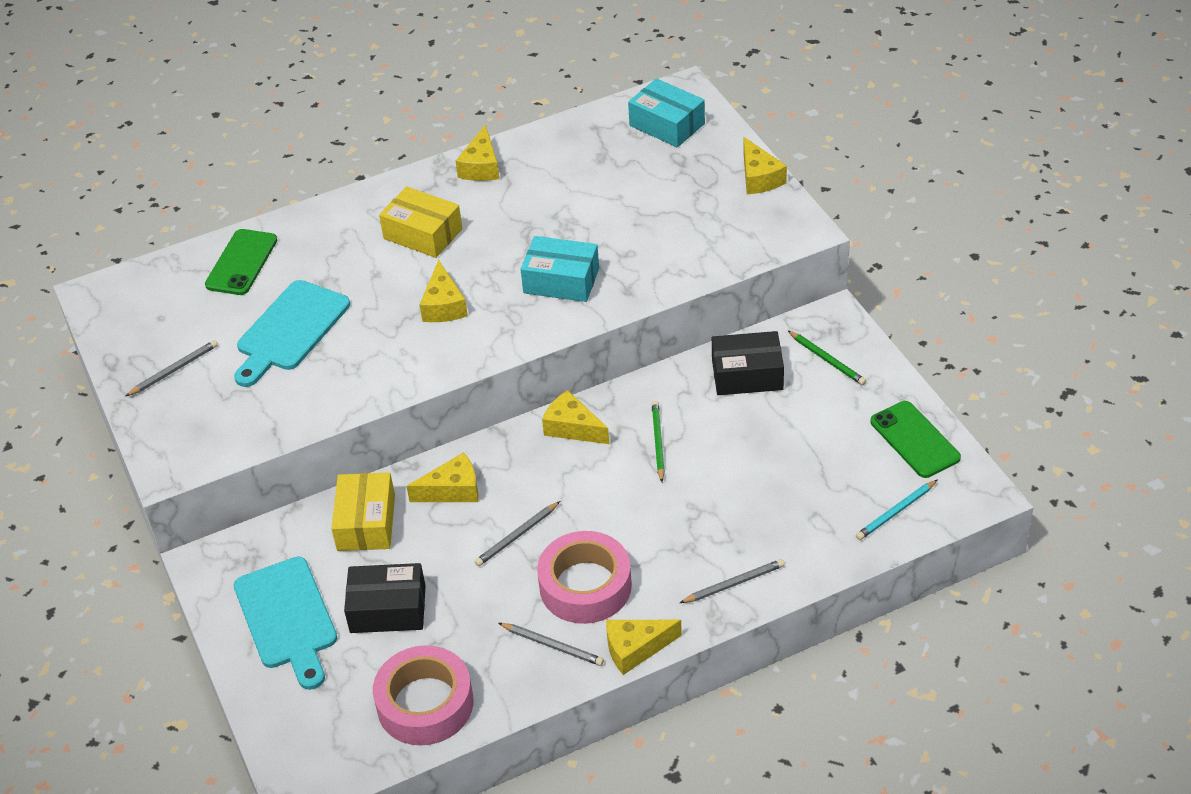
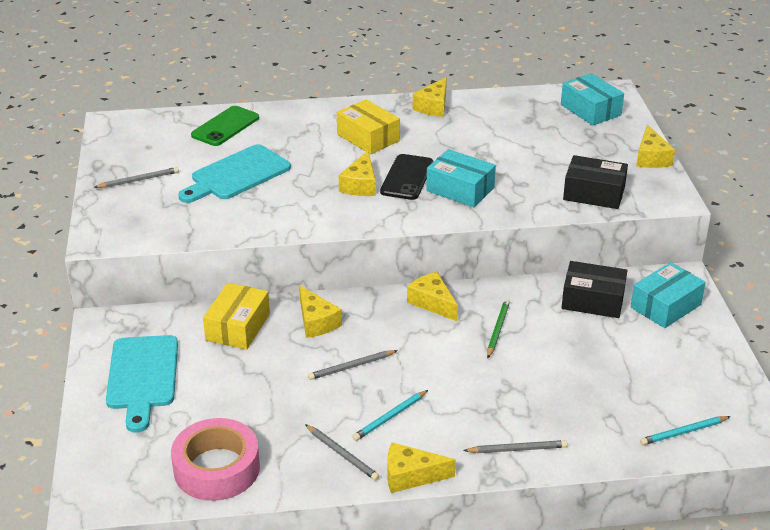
camera: 15 degrees right, 10 degrees down
black box [344,563,426,633] -> black box moved to [563,155,628,209]
yellow cheese [406,452,478,502] -> yellow cheese turned 60 degrees clockwise [299,285,342,338]
pink tape [537,531,632,624] -> turquoise pencil [352,390,428,441]
green pencil [787,330,866,385] -> turquoise box [631,262,706,328]
green phone [871,401,961,478] -> none
none -> black phone [380,154,433,200]

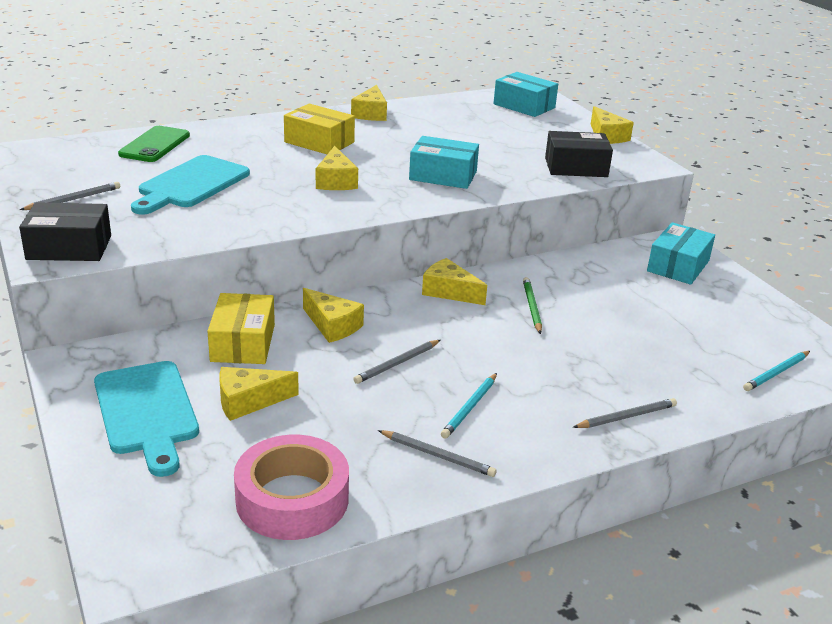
camera: 20 degrees left, 5 degrees down
black phone [380,154,433,200] -> none
yellow cheese [387,442,456,493] -> yellow cheese moved to [219,367,299,421]
black box [561,261,627,318] -> black box moved to [19,202,111,261]

